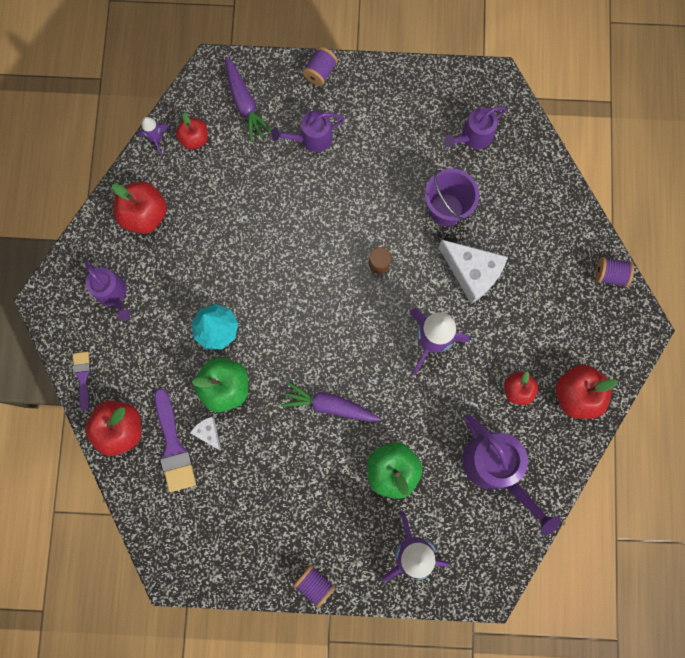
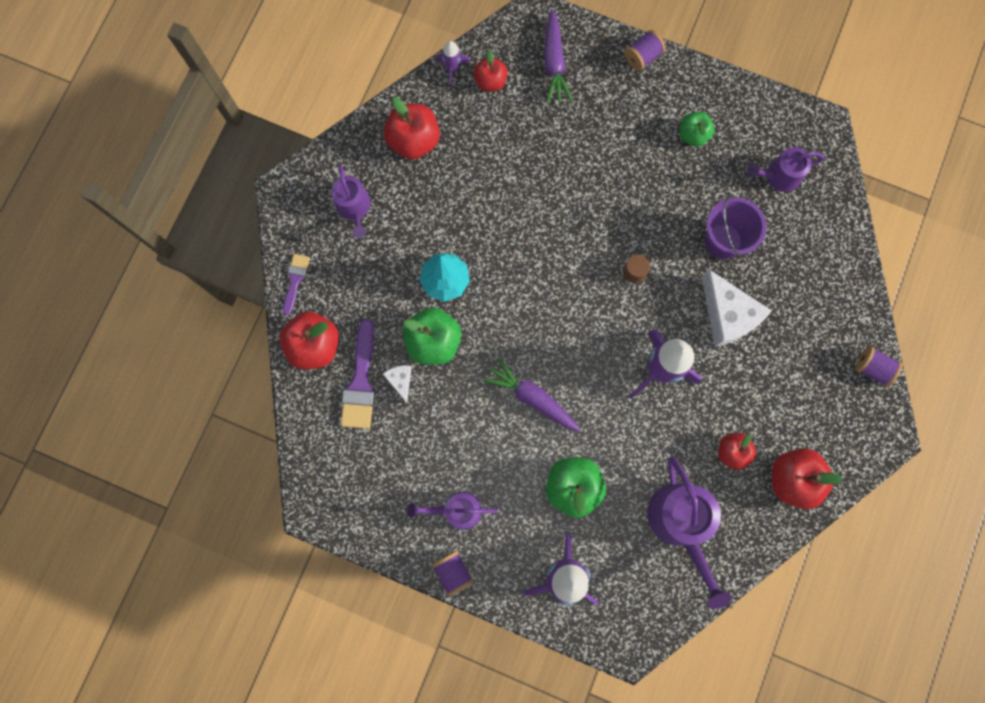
camera: 20 degrees right, 0 degrees up
purple watering can [271,110,345,152] -> purple watering can moved to [407,492,498,530]
none -> green apple [679,112,715,147]

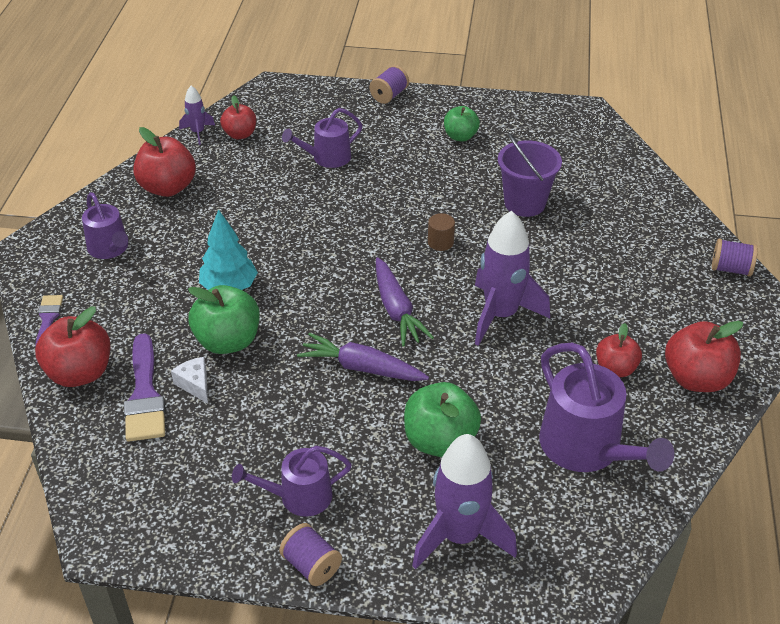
camera: 15 degrees left, 35 degrees down
purple carrot [544,9,573,104] -> purple carrot moved to [376,257,434,347]
white cheese [702,269,772,347] -> none
purple watering can [747,147,825,192] -> purple watering can moved to [282,108,362,168]

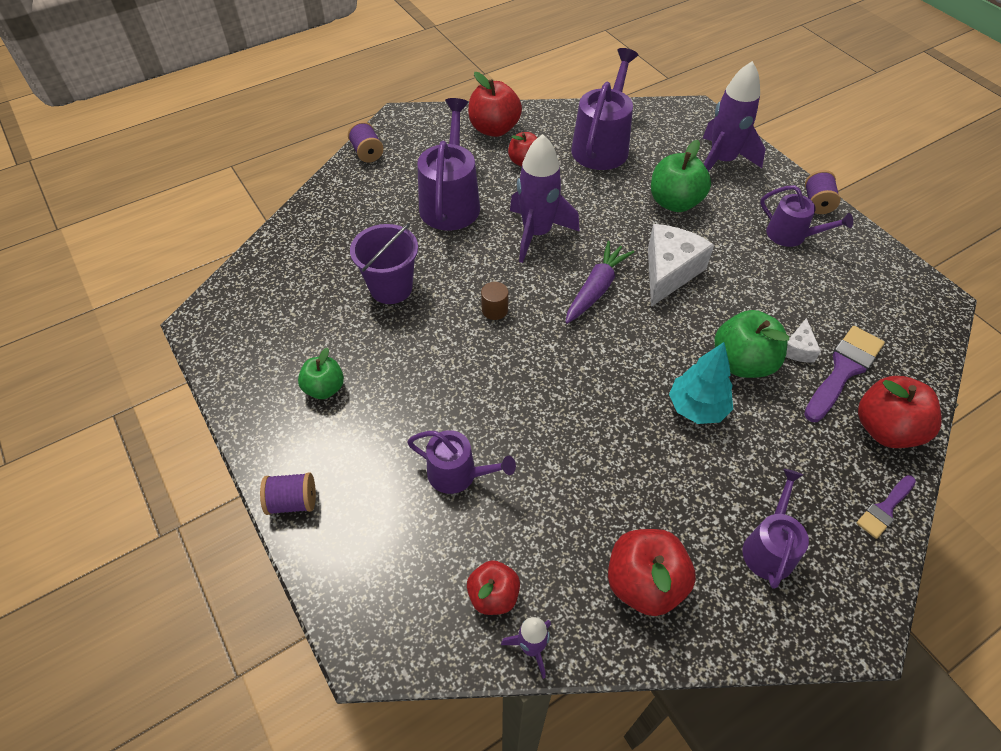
camera: 130 degrees left, 10 degrees up
purple carrot [297,333,429,381] -> white cheese [648,224,714,307]
none -> purple watering can [417,98,480,231]

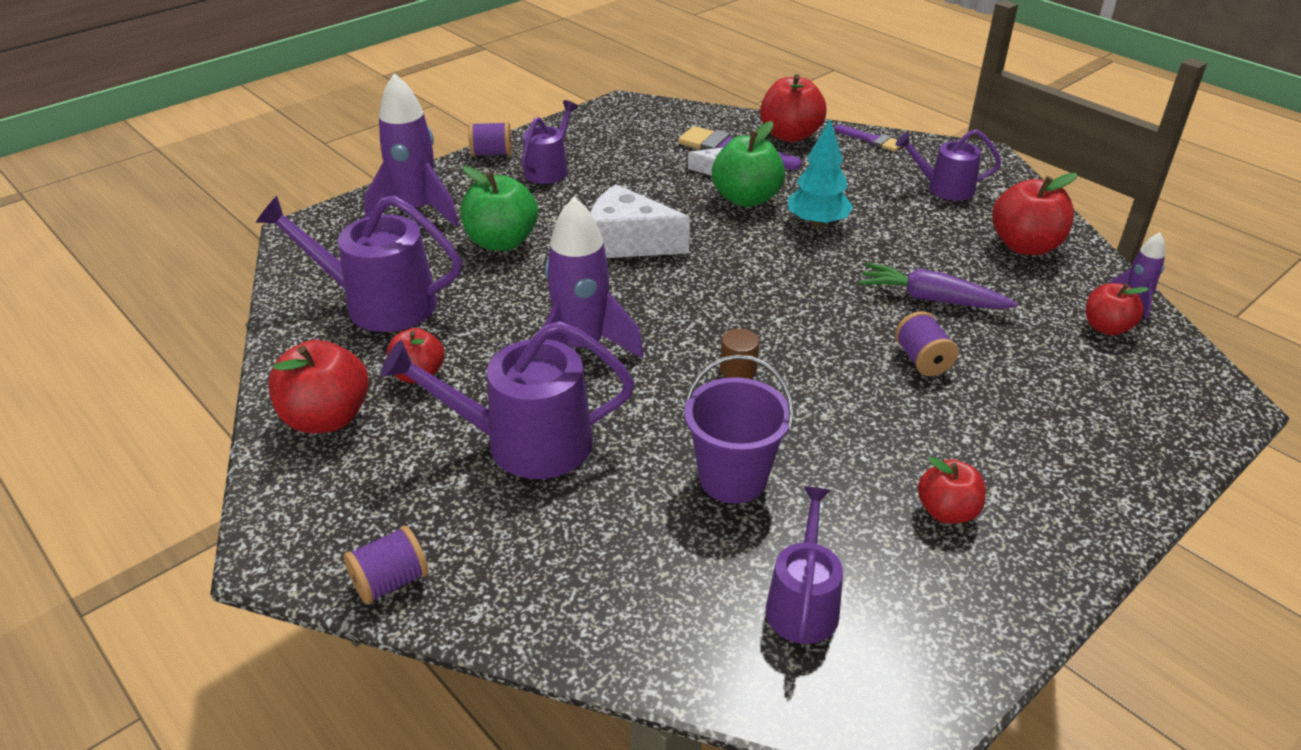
camera: 100 degrees left, 15 degrees down
purple spool [260,472,316,515] -> purple spool moved to [895,311,958,376]
green apple [298,348,344,399] -> red apple [918,457,986,523]
purple watering can [407,430,516,494] -> purple watering can moved to [766,487,843,644]
purple carrot [566,241,634,324] -> purple carrot moved to [859,262,1018,309]

